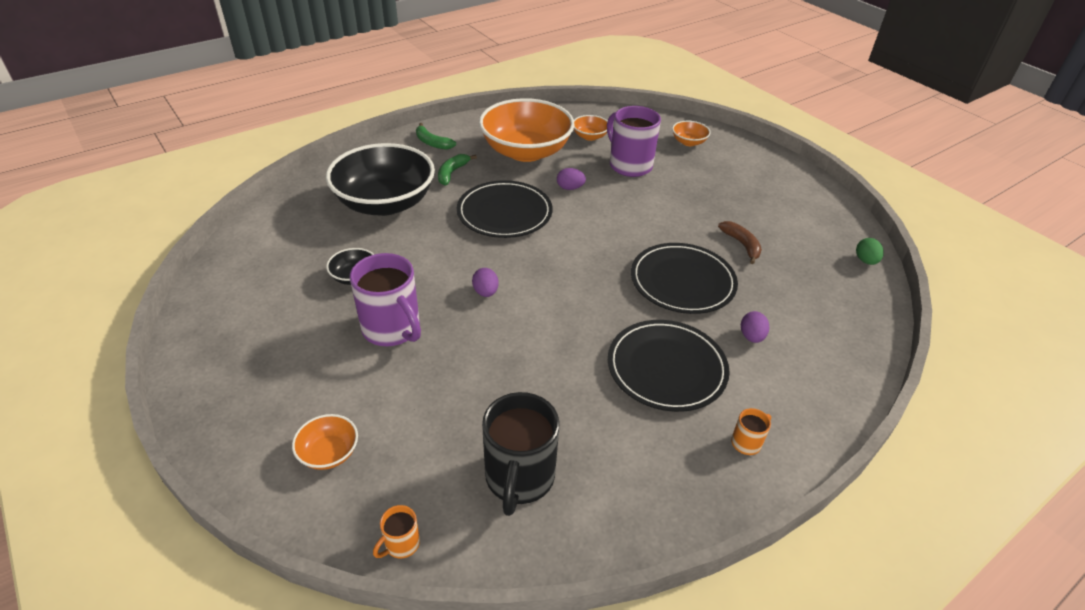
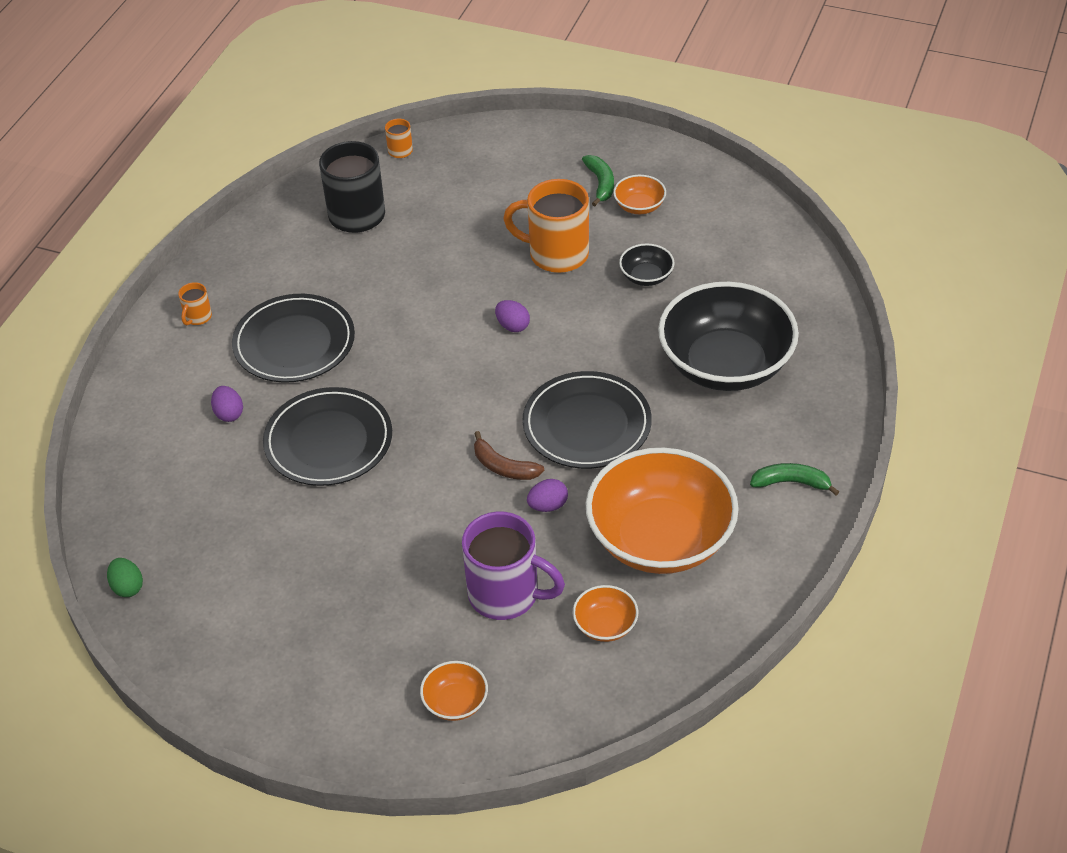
camera: 150 degrees right, 5 degrees up
orange bowl [292,414,358,470] -> orange bowl moved to [613,175,666,214]
purple mug [350,253,421,346] -> orange mug [503,179,589,273]
green banana [438,154,477,186] -> green banana moved to [582,155,614,206]
brown banana [718,221,762,264] -> brown banana moved to [474,431,544,480]

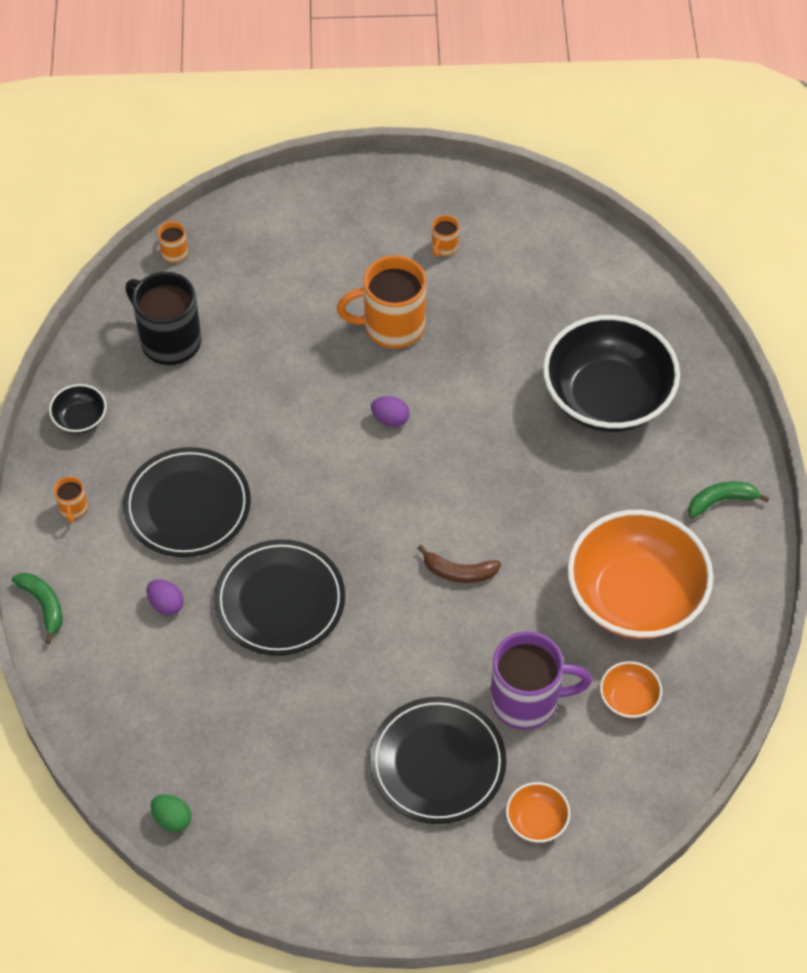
camera: 25 degrees left, 10 degrees up
black plate [522,371,652,469] -> black plate moved to [369,697,507,824]
purple egg [527,479,568,512] -> none
green banana [582,155,614,206] -> green banana moved to [12,573,63,644]
orange bowl [613,175,666,214] -> orange mug [432,215,459,257]
black bowl [619,243,675,286] -> black bowl moved to [49,384,107,434]

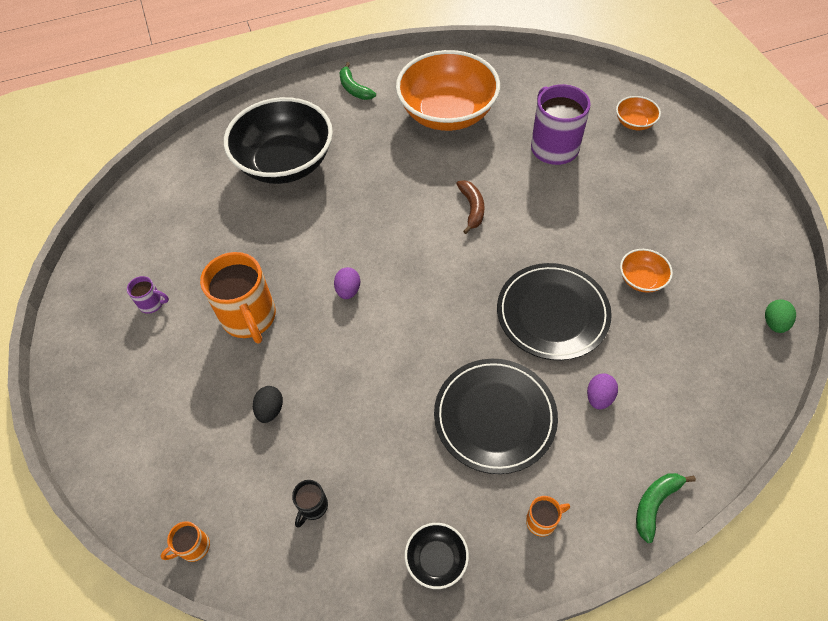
camera: 105 degrees left, 0 degrees up
black mug [125,272,201,365] -> black mug [292,480,328,528], size x0.45
black plate [369,697,507,824] -> none
orange mug [432,215,459,257] -> purple mug [127,276,169,314]
orange bowl [600,661,662,718] -> orange bowl moved to [620,249,673,293]
none -> black egg [253,386,283,423]

